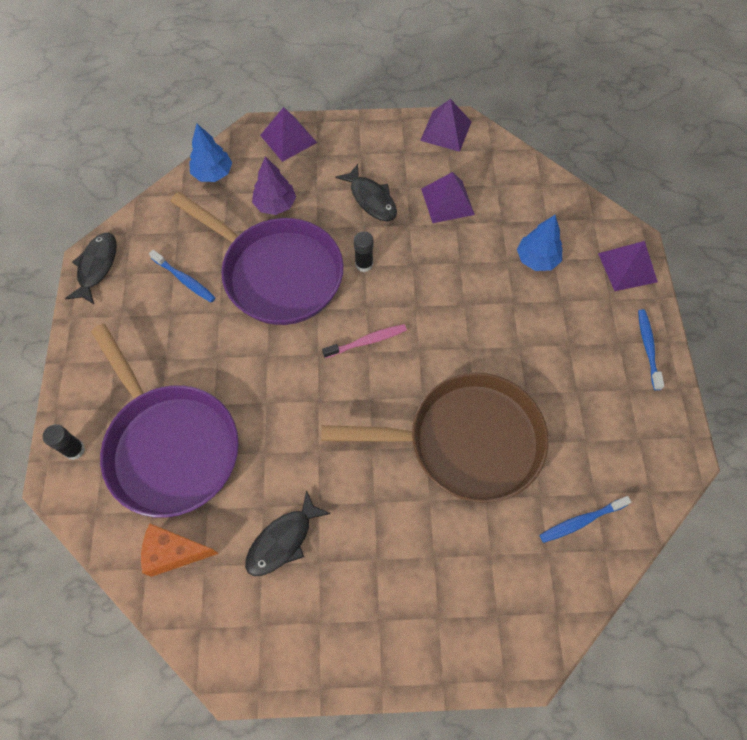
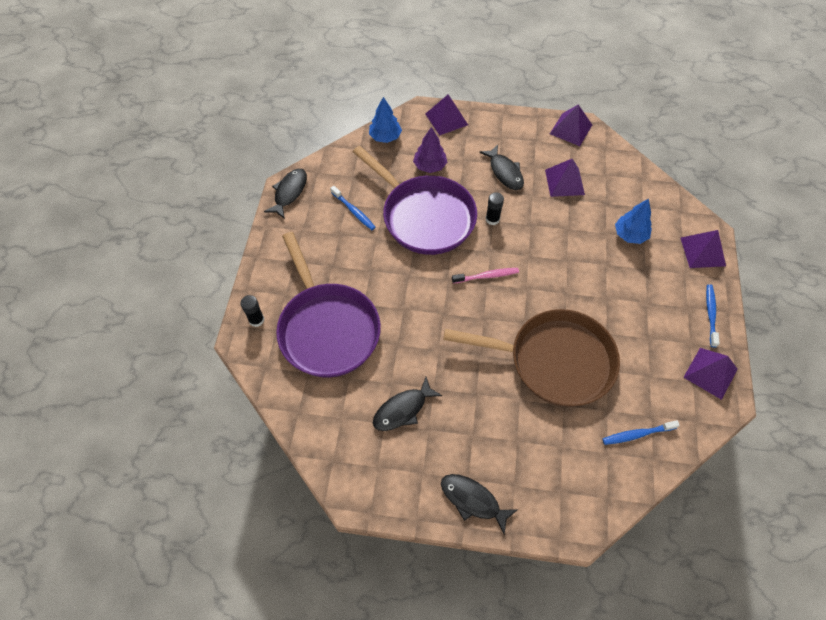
camera: 10 degrees right, 5 degrees down
orange cheese [141,524,219,577] -> none
none -> black fish [441,474,518,535]
none -> purple pyramid [683,348,738,400]

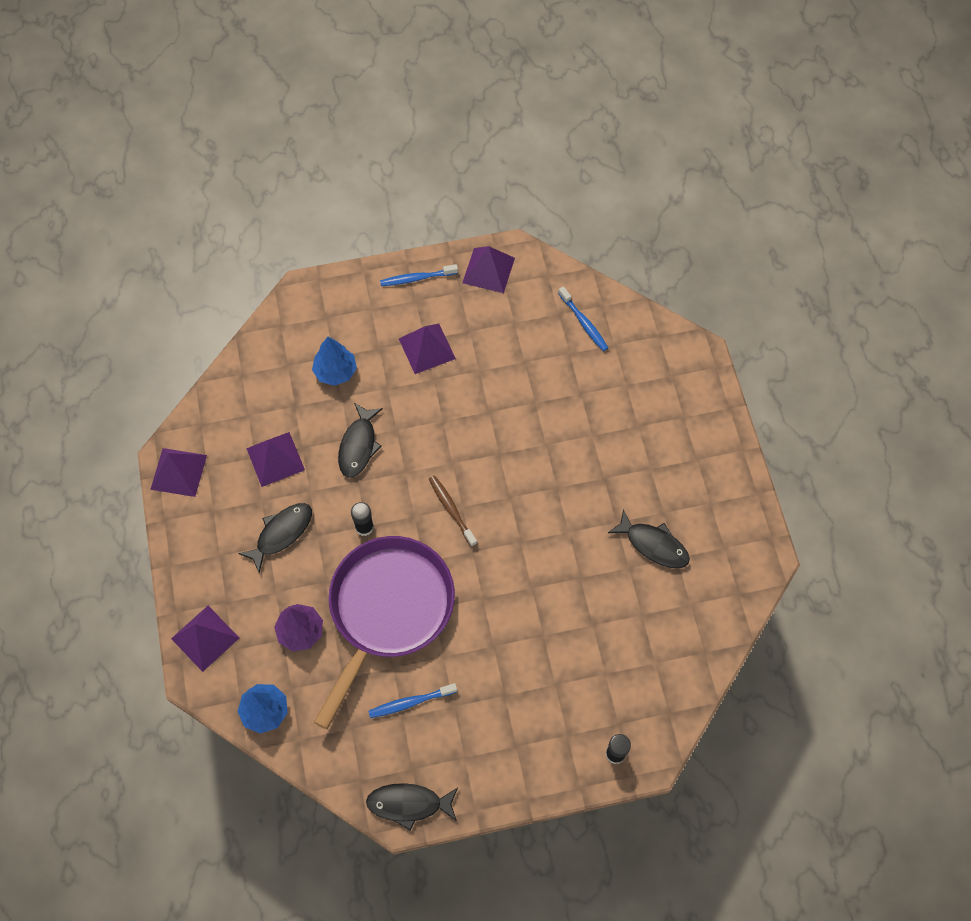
camera: 110 degrees left, 5 degrees up
purple pan [276,232,381,377] -> none
blue toothbrush [330,186,376,230] -> blue toothbrush turned 135 degrees counterclockwise [368,683,457,718]
black fish [441,474,518,535] -> black fish moved to [338,403,383,478]
brown pan [443,309,620,407] -> none
pink toothbrush [452,268,519,284] -> brown toothbrush [429,475,477,547]
purple pyramid [681,230,726,268] -> purple pyramid moved to [399,324,456,374]

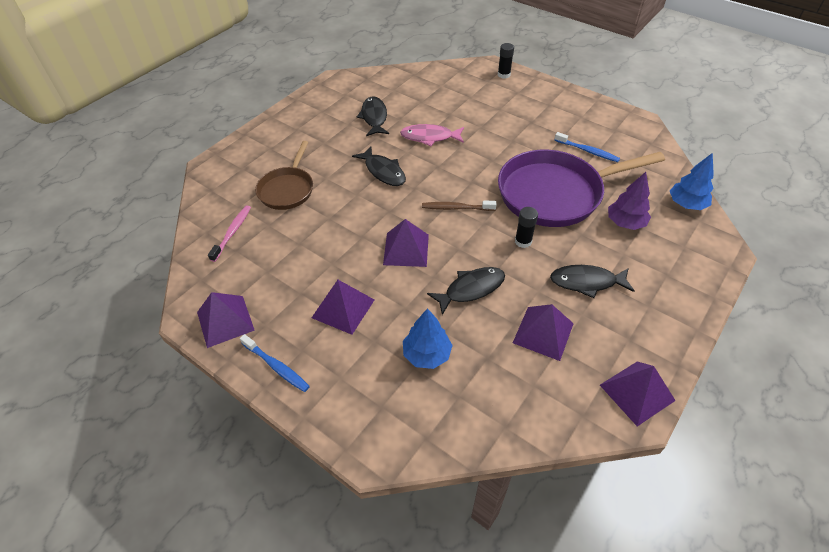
camera: 130 degrees left, 15 degrees down
purple pyramid [171,606,239,672] -> purple pyramid moved to [383,219,429,267]
black fish [366,783,458,831] -> black fish moved to [352,146,406,186]
brown toothbrush [429,475,477,547] -> brown toothbrush turned 75 degrees clockwise [422,201,496,211]
blue toothbrush [558,286,608,351] -> pink toothbrush [208,205,251,262]
none -> brown pan [255,141,313,210]
none -> pink fish [400,124,464,146]

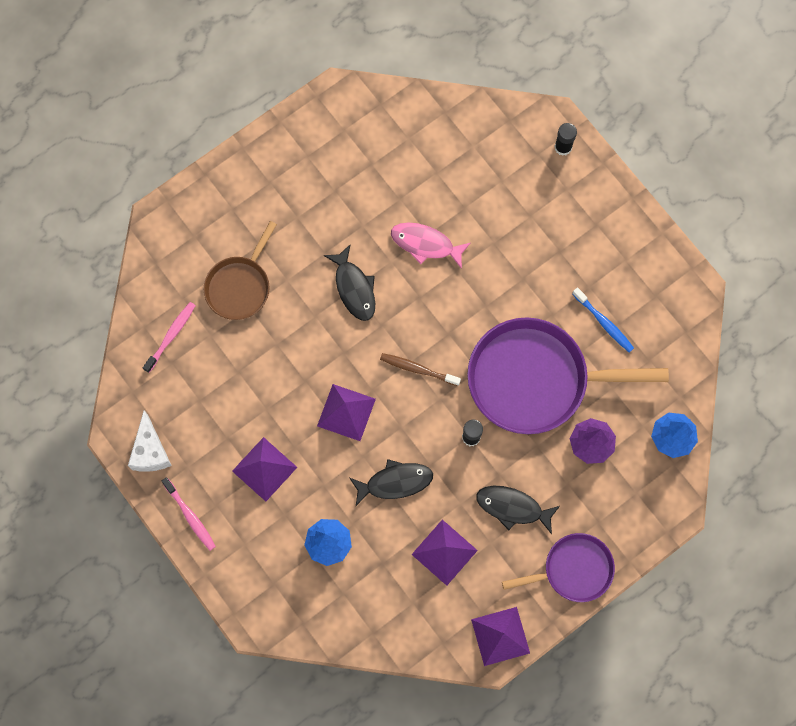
camera: 15 degrees right, 25 degrees up
purple pyramid [197,292,255,348] -> white cheese [128,410,172,472]
blue toothbrush [240,334,310,392] -> pink toothbrush [162,477,216,551]
black fish [357,96,389,136] -> none
none -> purple pan [502,533,615,602]

